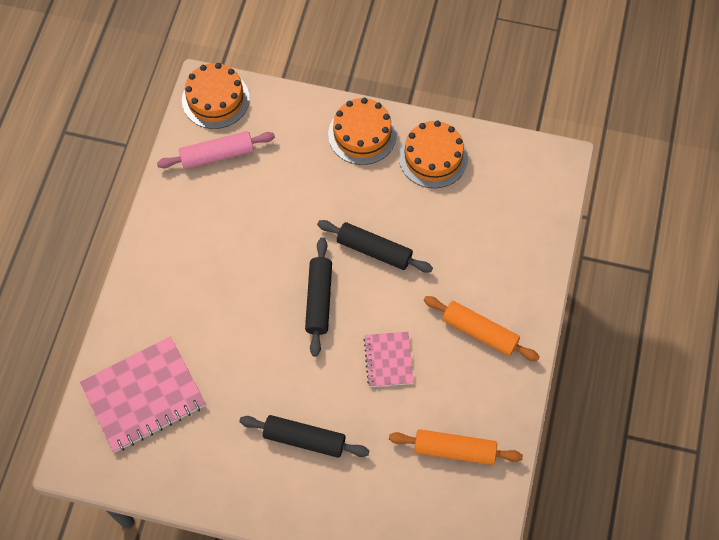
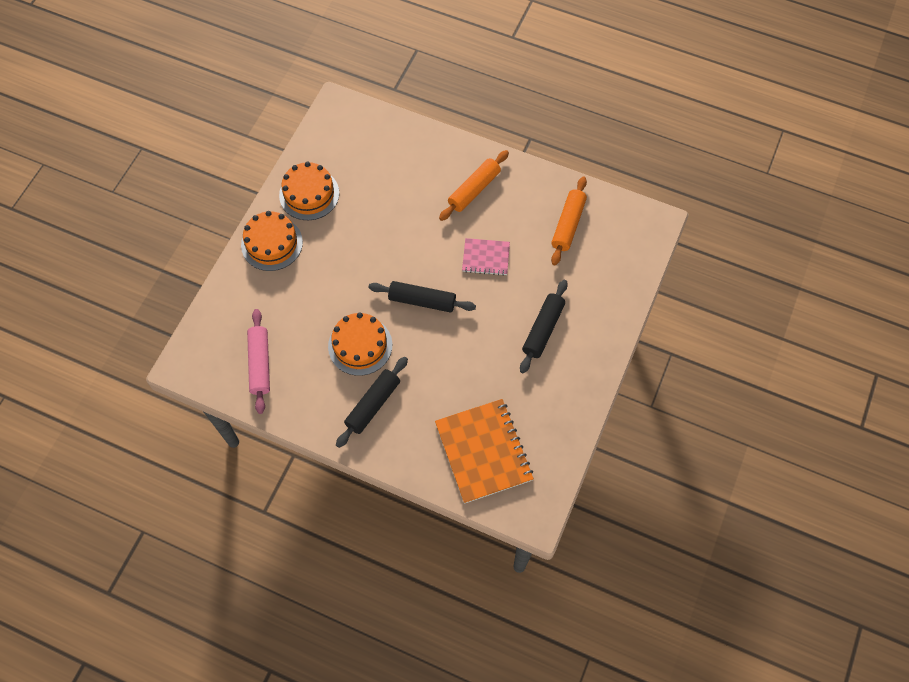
camera: 80 degrees left, 0 degrees up
pink notebook [80,336,206,452] -> orange notebook [435,399,534,503]
orange cake [182,63,250,129] -> orange cake moved to [328,312,392,376]
black rolling pin [317,220,433,273] -> black rolling pin moved to [336,357,408,448]

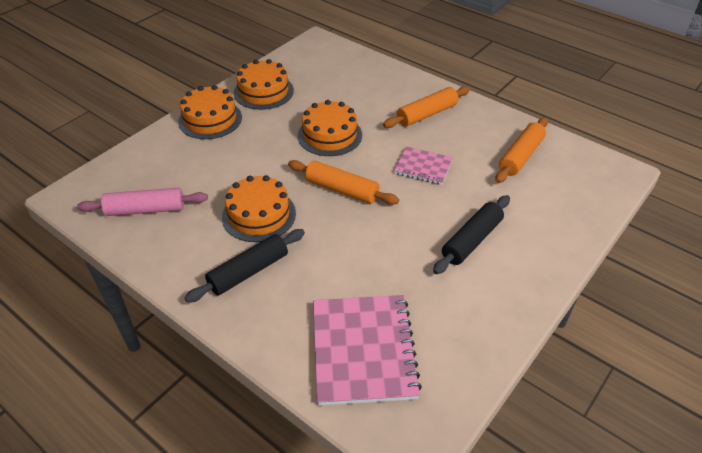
camera: 15 degrees right, 20 degrees down
pink rolling pin [247,309,270,414] -> pink rolling pin turned 75 degrees clockwise [77,188,208,216]
black rolling pin [368,281,476,313] -> orange rolling pin [288,160,399,205]
orange notebook [435,399,534,503] -> pink notebook [313,295,422,406]
none -> orange cake [298,100,362,156]

